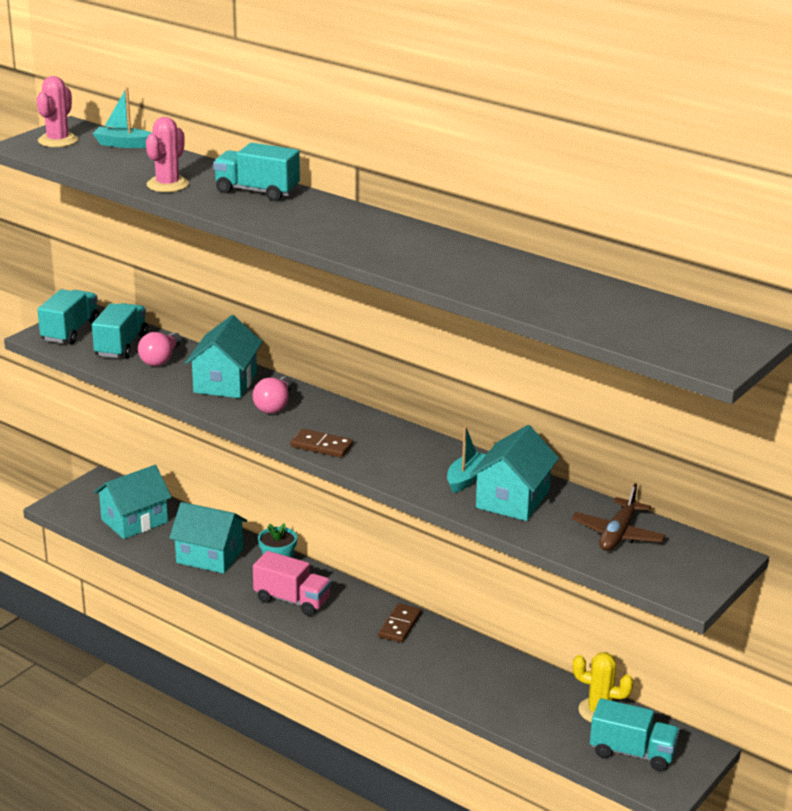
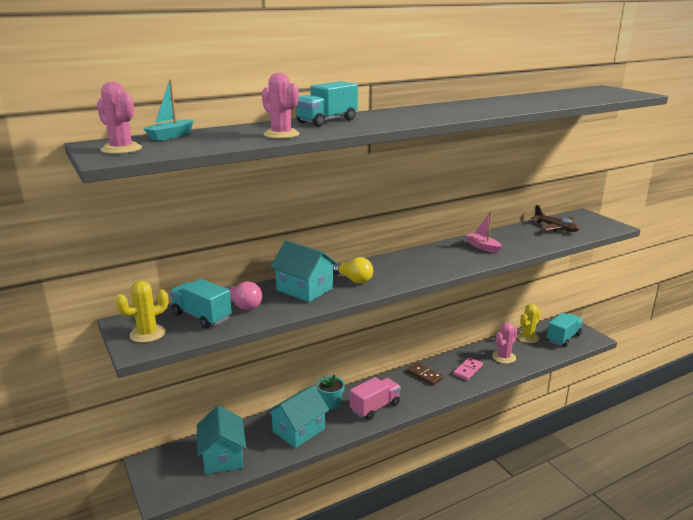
camera: 65 degrees left, 5 degrees down
turquoise truck [38,289,99,344] -> yellow cactus [115,281,168,343]
pink light bulb [253,376,293,413] -> yellow light bulb [333,257,373,284]
brown domino [290,429,353,458] -> none
turquoise boat [447,425,486,493] -> pink boat [466,211,502,253]
turquoise house [470,425,559,521] -> none
none -> pink domino [453,357,483,380]
none -> pink cactus [492,322,518,364]

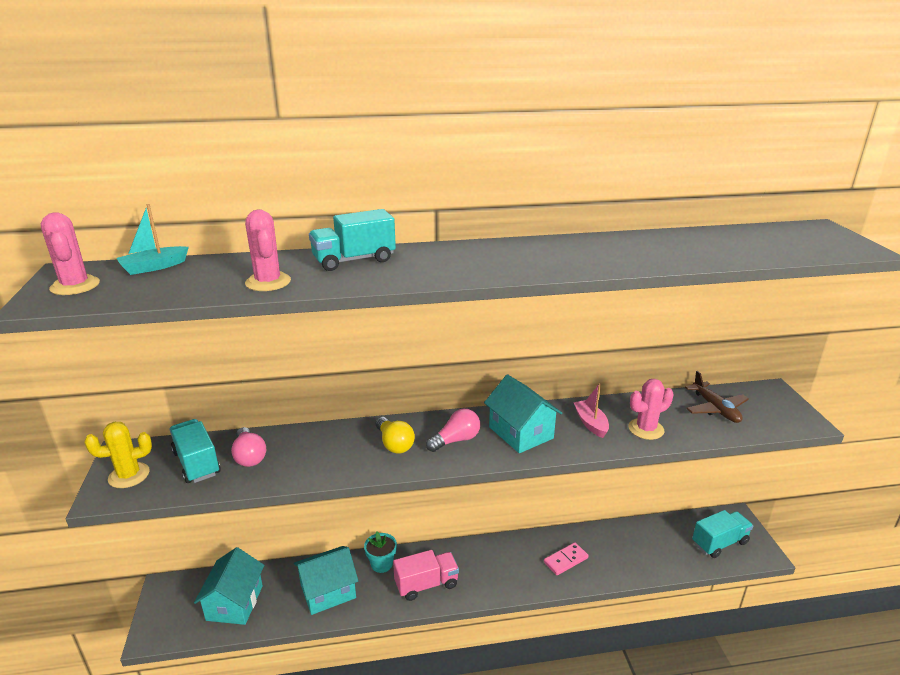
camera: 20 degrees right, 5 degrees up
turquoise house [270,240,338,302] -> turquoise house moved to [484,374,562,453]
brown domino [407,362,443,385] -> none
pink cactus [492,322,518,364] -> pink cactus moved to [628,379,674,440]
yellow cactus [517,304,541,343] -> none
none -> pink light bulb [426,409,480,452]

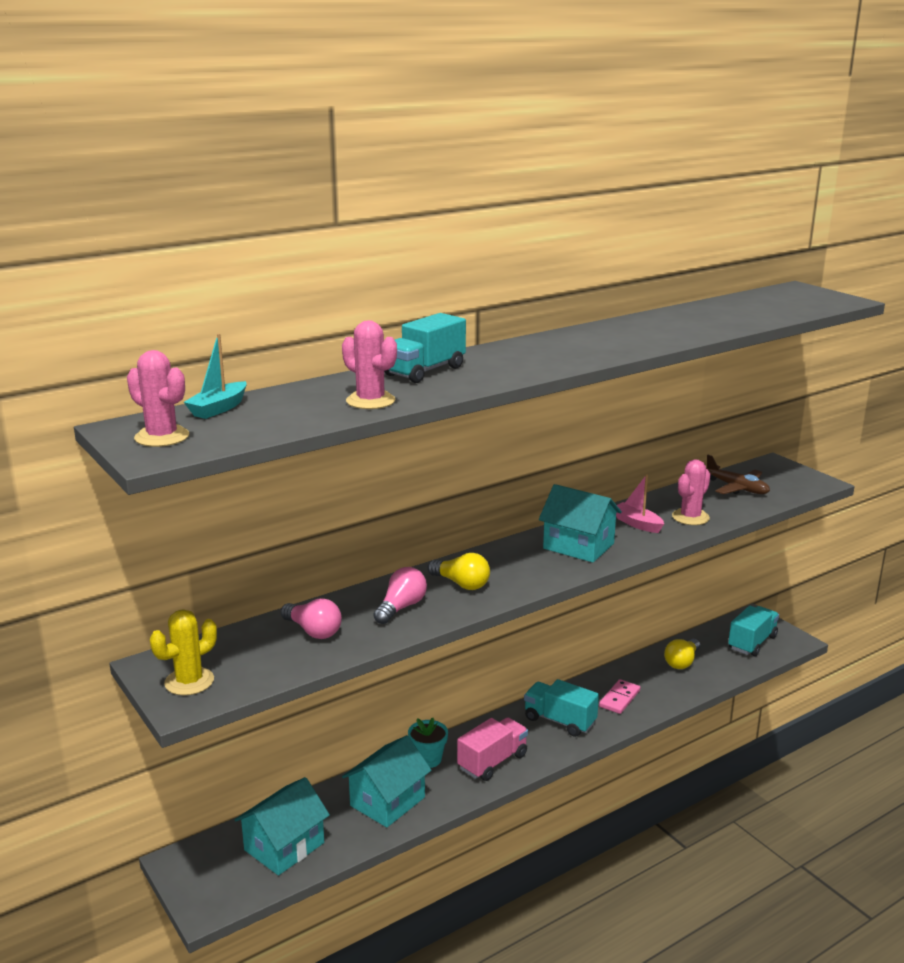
camera: 25 degrees left, 5 degrees down
turquoise truck [169,419,221,483] -> turquoise truck moved to [524,679,599,737]
turquoise house [194,547,264,625] -> turquoise house turned 60 degrees clockwise [234,777,330,876]
pink light bulb [426,409,480,452] -> pink light bulb moved to [373,567,427,624]
none -> yellow light bulb [664,639,700,669]

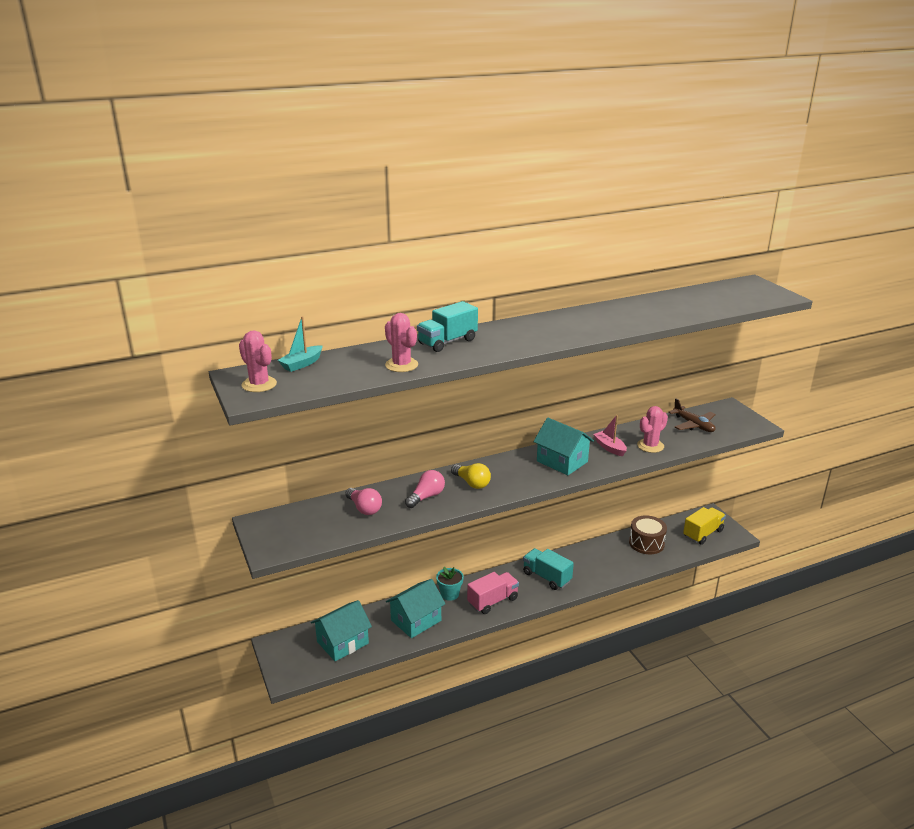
camera: 10 degrees right, 5 degrees up
yellow cactus [150,609,217,695] -> none
pink domino [599,679,640,714] -> none
yellow light bulb [664,639,700,669] -> brown drum [629,515,667,554]
turquoise truck [728,606,779,657] -> yellow truck [683,507,726,545]

